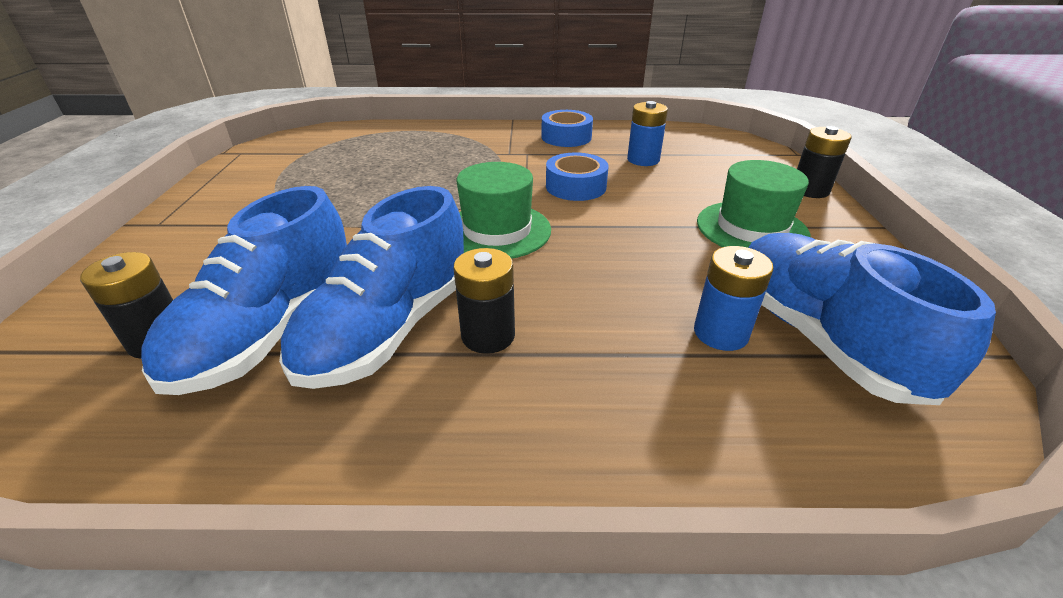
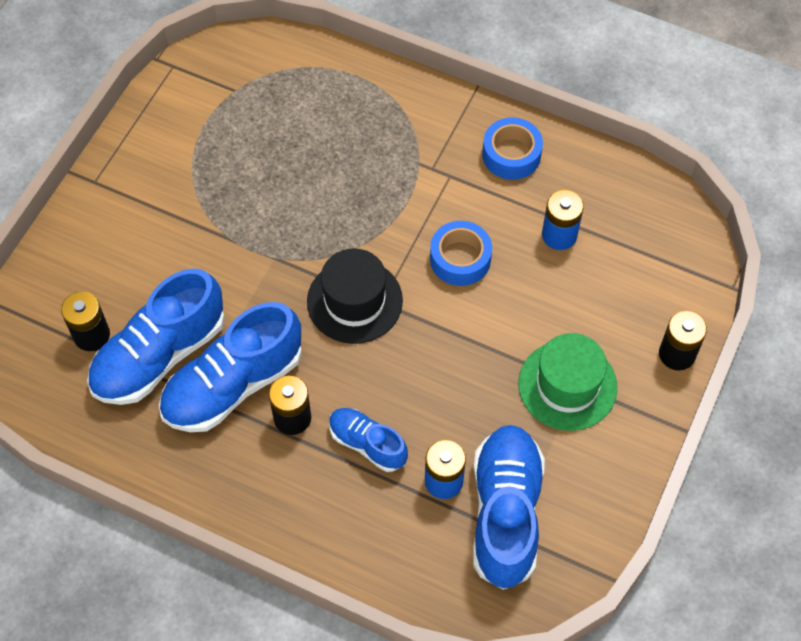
camera: 25 degrees right, 25 degrees up
green hat [457,162,551,259] -> black hat [307,248,403,344]
none -> blue shoe [329,408,408,472]

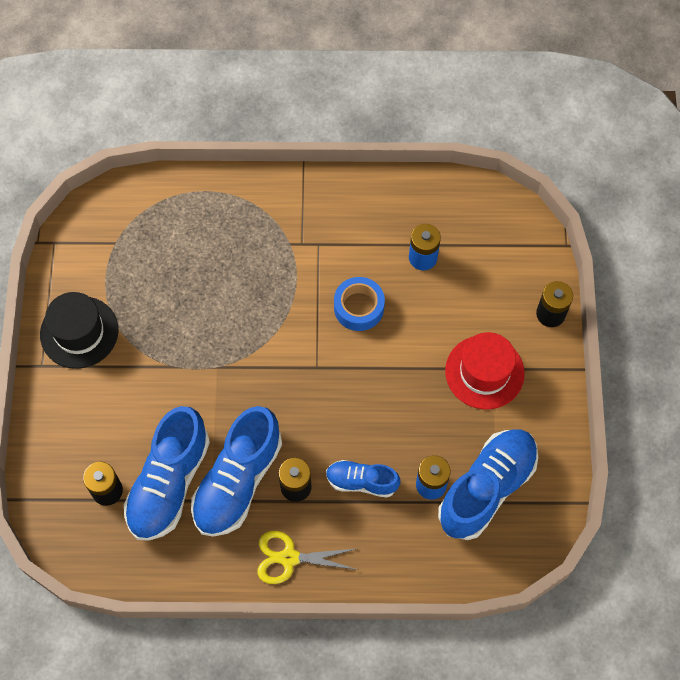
camera: 25 degrees left, 5 degrees up
black hat [307,248,403,344] -> black hat moved to [40,292,119,369]
blue shoe [473,425,545,590] -> blue shoe turned 60 degrees clockwise [438,429,538,540]
blue tape [482,118,543,180] -> none
green hat [519,333,617,431] -> red hat [445,332,525,409]
none -> yellow scissors [257,531,358,584]

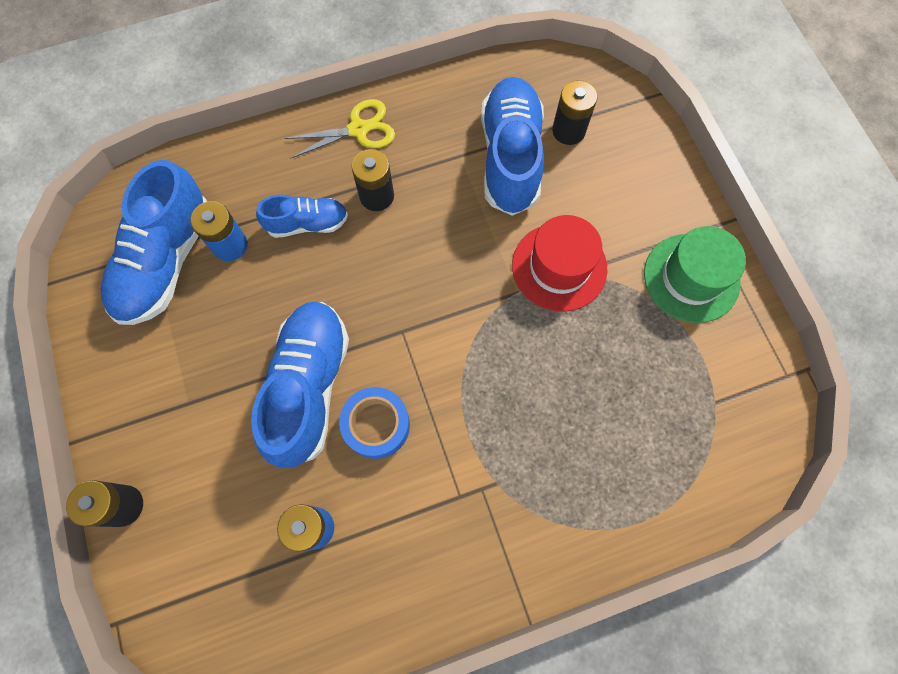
camera: 160 degrees right, 5 degrees up
black hat [40,292,119,369] -> green hat [644,226,746,323]
blue shoe [191,406,282,537] -> blue shoe moved to [251,302,349,468]
red hat [445,332,525,409] -> red hat moved to [512,215,607,312]

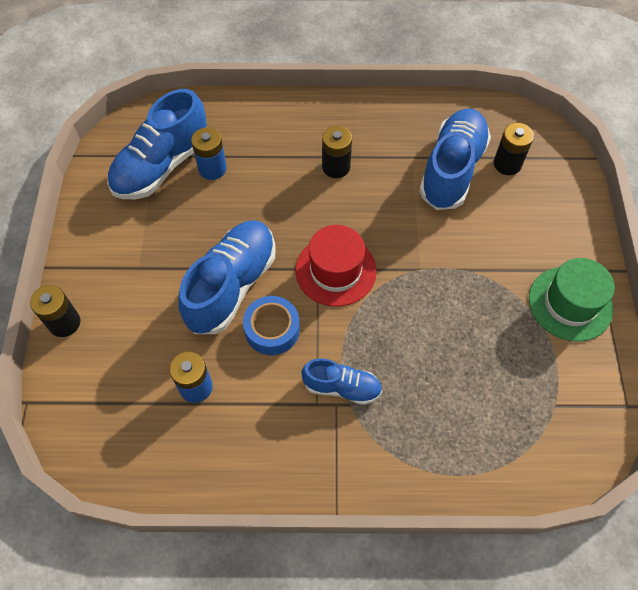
camera: 20 degrees right, 10 degrees down
blue shoe [256,195,348,238] -> blue shoe moved to [302,358,382,405]
yellow scissors [284,99,395,159] -> none
red hat [512,215,607,312] -> red hat moved to [295,225,377,307]

